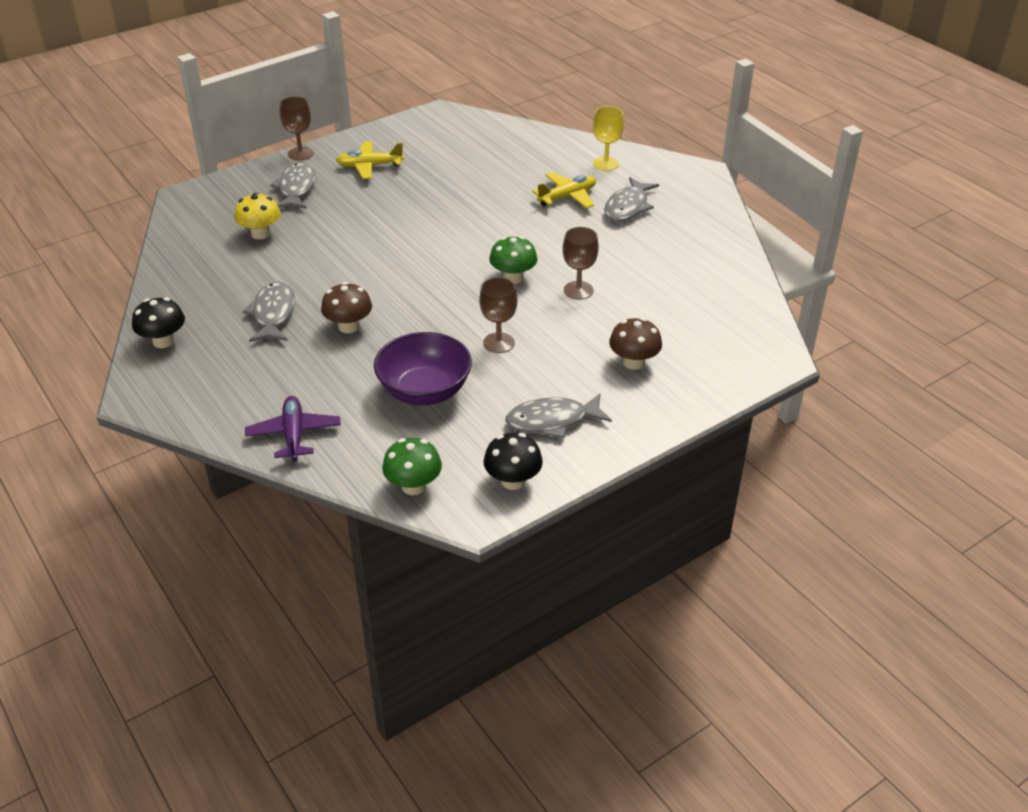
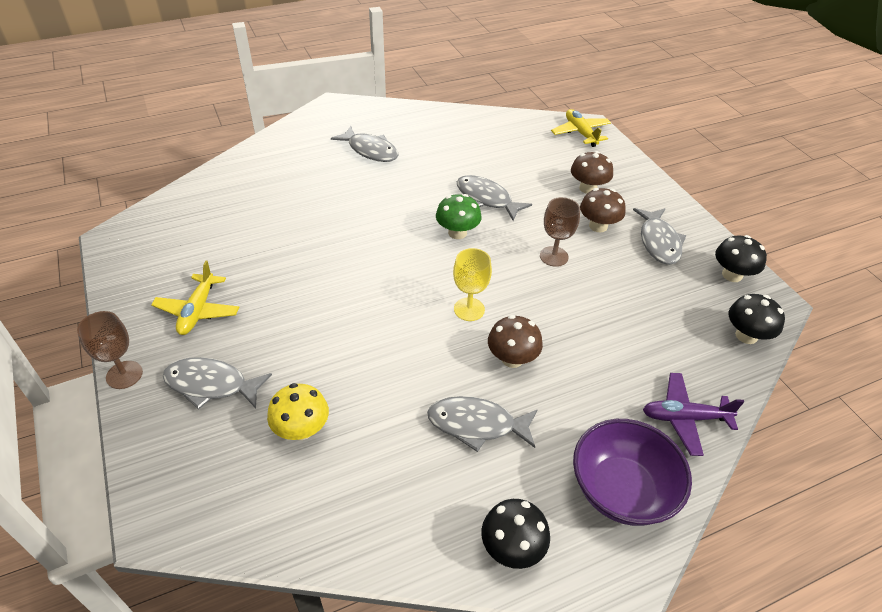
camera: 80 degrees left, 5 degrees up
purple bowl [374,332,472,405] -> purple bowl moved to [573,419,692,526]
green mushroom [382,438,442,495] -> black mushroom [729,294,785,344]
yellow plane [532,172,596,209] -> yellow plane moved to [551,109,611,147]
brown goblet [563,227,599,300] -> grey fish [457,175,532,221]
yellow goblet [593,106,624,171] -> yellow goblet moved to [453,248,492,321]
none -> brown mushroom [580,188,626,232]

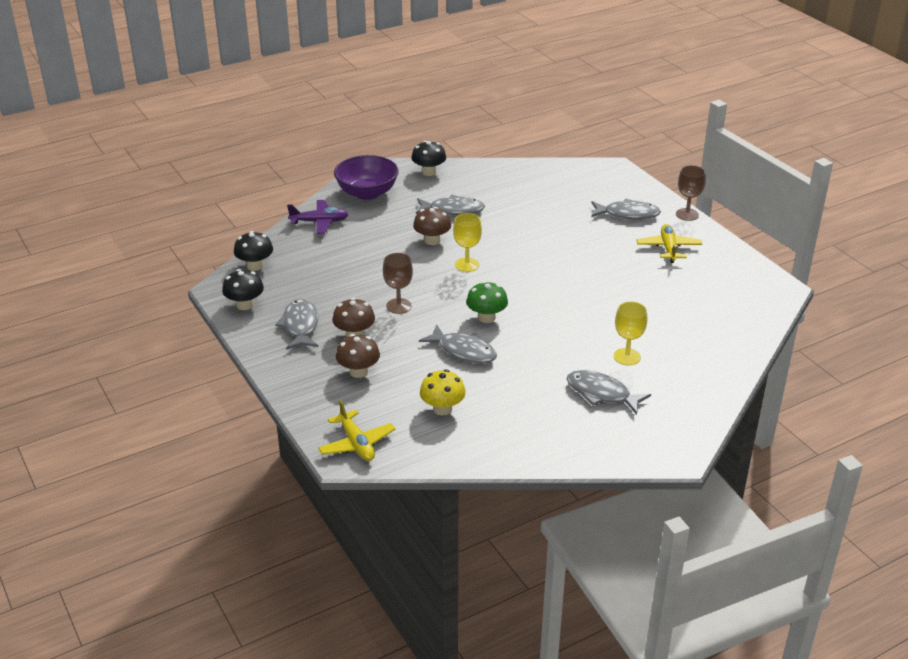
camera: 175 degrees right, 10 degrees down
yellow mushroom [267,383,329,440] -> yellow mushroom moved to [420,369,466,416]
none -> yellow goblet [614,301,647,365]

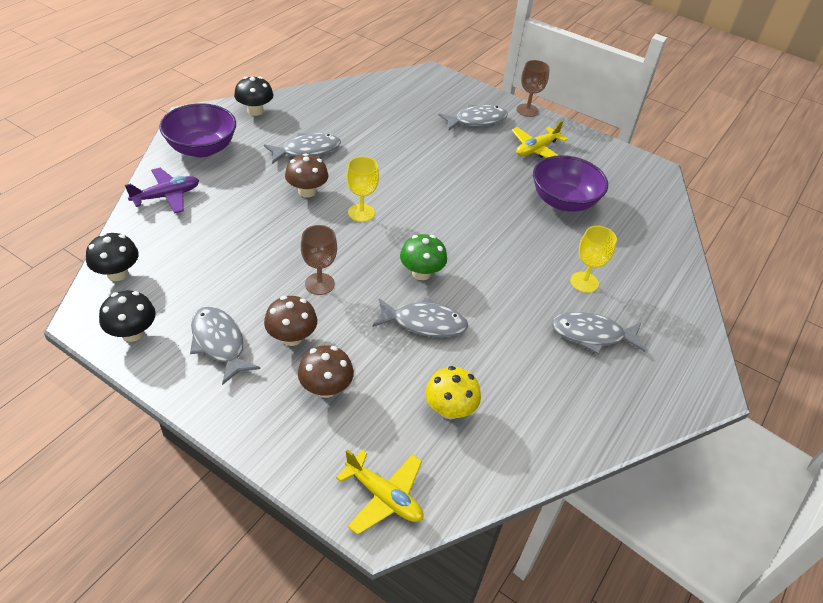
camera: 30 degrees left, 10 degrees up
yellow plane [637,224,702,263] -> yellow plane turned 105 degrees counterclockwise [512,120,567,158]
none -> purple bowl [533,155,608,212]

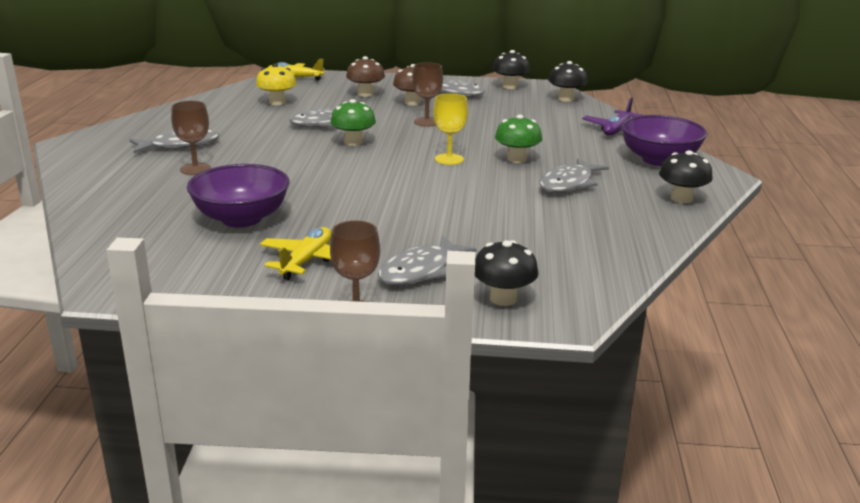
camera: 155 degrees right, 20 degrees down
brown mushroom [285,153,328,198] -> green mushroom [495,115,542,163]
yellow goblet [570,226,617,293] -> brown goblet [171,101,211,175]
none -> black mushroom [475,240,538,306]

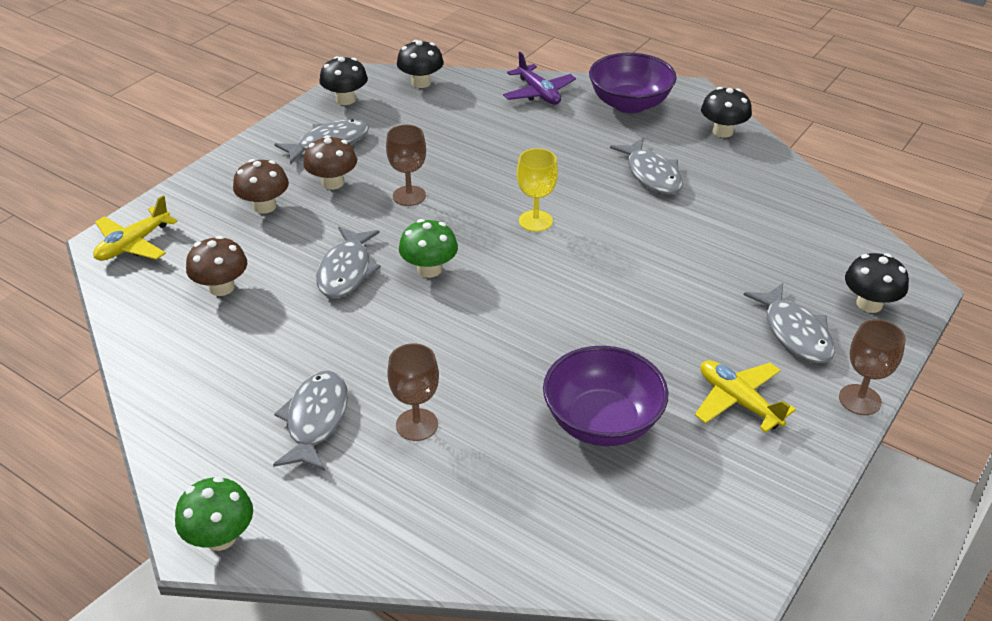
camera: 60 degrees left, 15 degrees up
yellow mushroom [256,63,297,105] -> brown mushroom [186,236,247,296]
green mushroom [495,115,542,163] -> green mushroom moved to [175,476,253,551]

